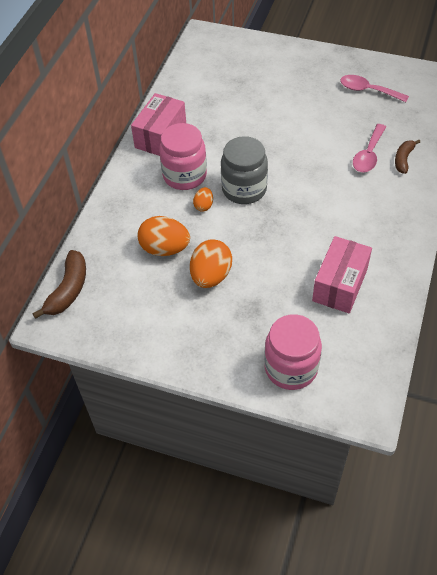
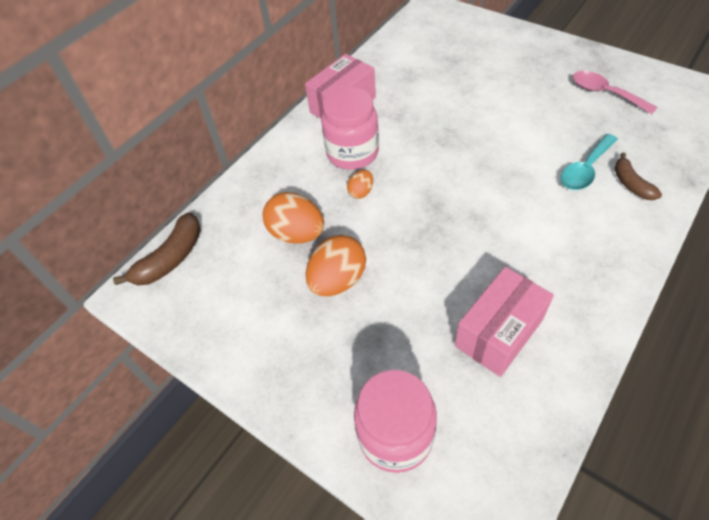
camera: 20 degrees right, 0 degrees up
grey jar [221,136,268,204] -> none
pink spoon [353,124,386,172] -> turquoise spoon [561,134,618,190]
brown banana [395,140,420,174] -> brown banana turned 60 degrees counterclockwise [614,153,662,200]

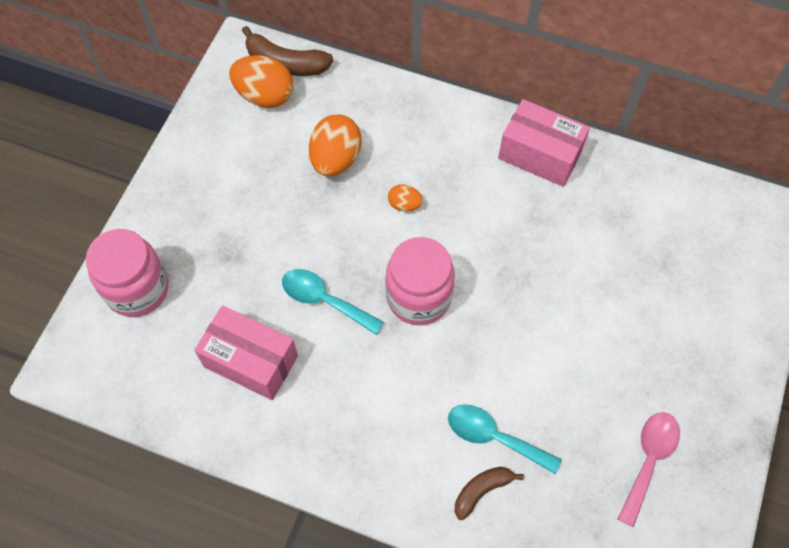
camera: 70 degrees right, 10 degrees up
orange egg [306,235,366,296] -> orange egg moved to [229,55,293,108]
pink jar [321,87,379,170] -> pink jar moved to [386,237,455,325]
none -> turquoise spoon [282,269,384,335]

